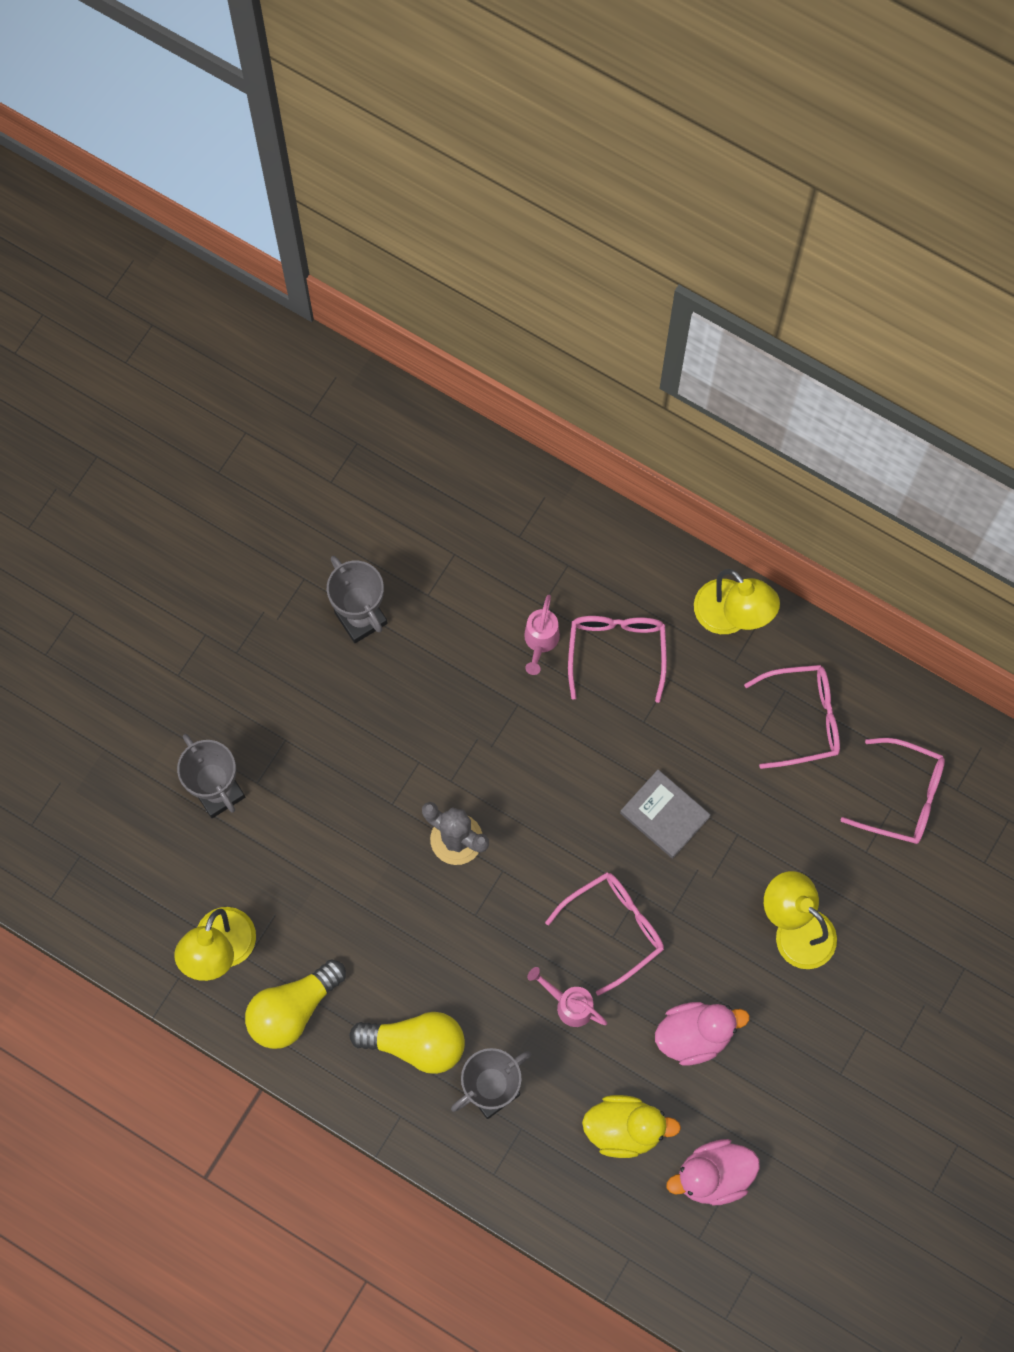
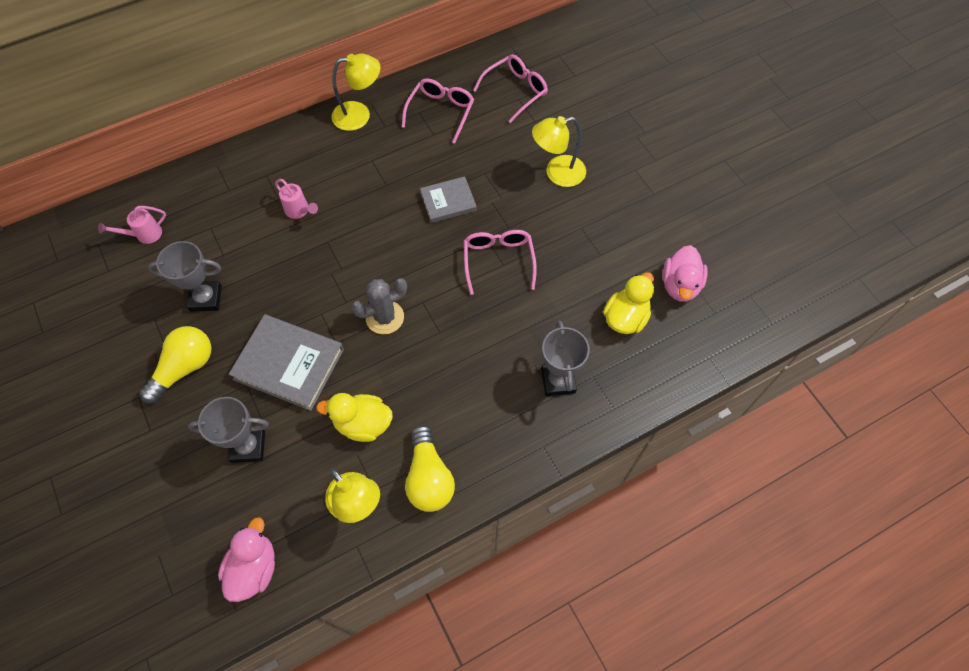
camera: 60 degrees left, 10 degrees down
yellow light bulb [349,1012,465,1074] -> yellow light bulb moved to [140,326,211,404]
pink watering can [527,967,608,1027] -> pink watering can moved to [98,206,166,244]
pink glasses [568,616,667,703] -> none
pink duck [655,1002,750,1066] -> pink duck moved to [218,517,275,602]
none -> grey book [229,314,344,411]
none -> yellow duck [316,393,393,442]

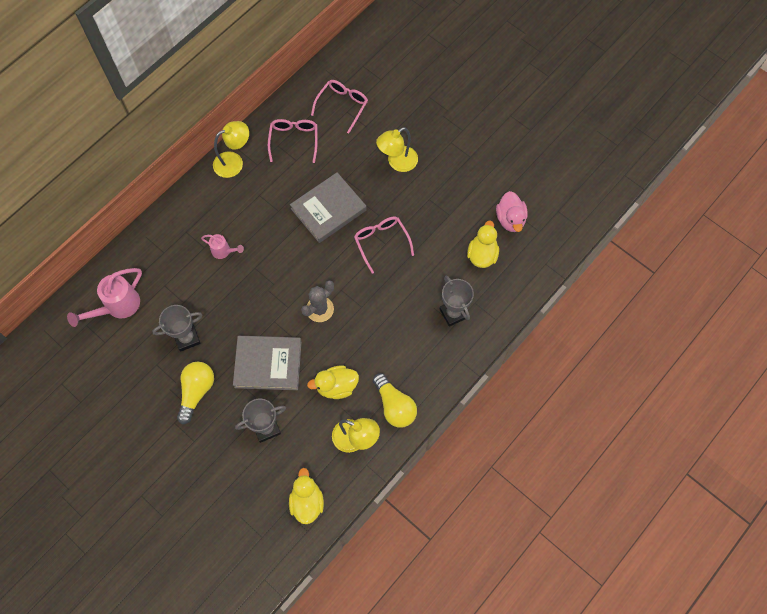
camera: 20 degrees left, 5 degrees up
pink watering can [98,206,166,244] -> pink watering can [67,268,142,327], size x1.77
pink duck [218,517,275,602] -> yellow duck [289,468,324,524]
grey book [420,176,477,223] -> grey book [290,172,367,243], size x1.66

